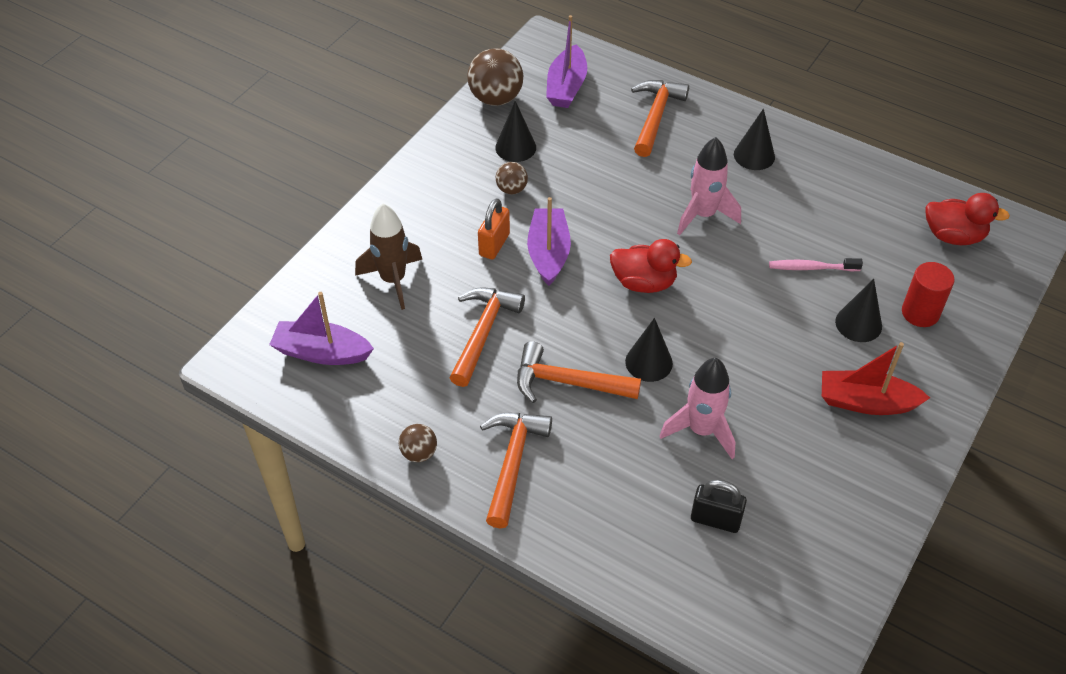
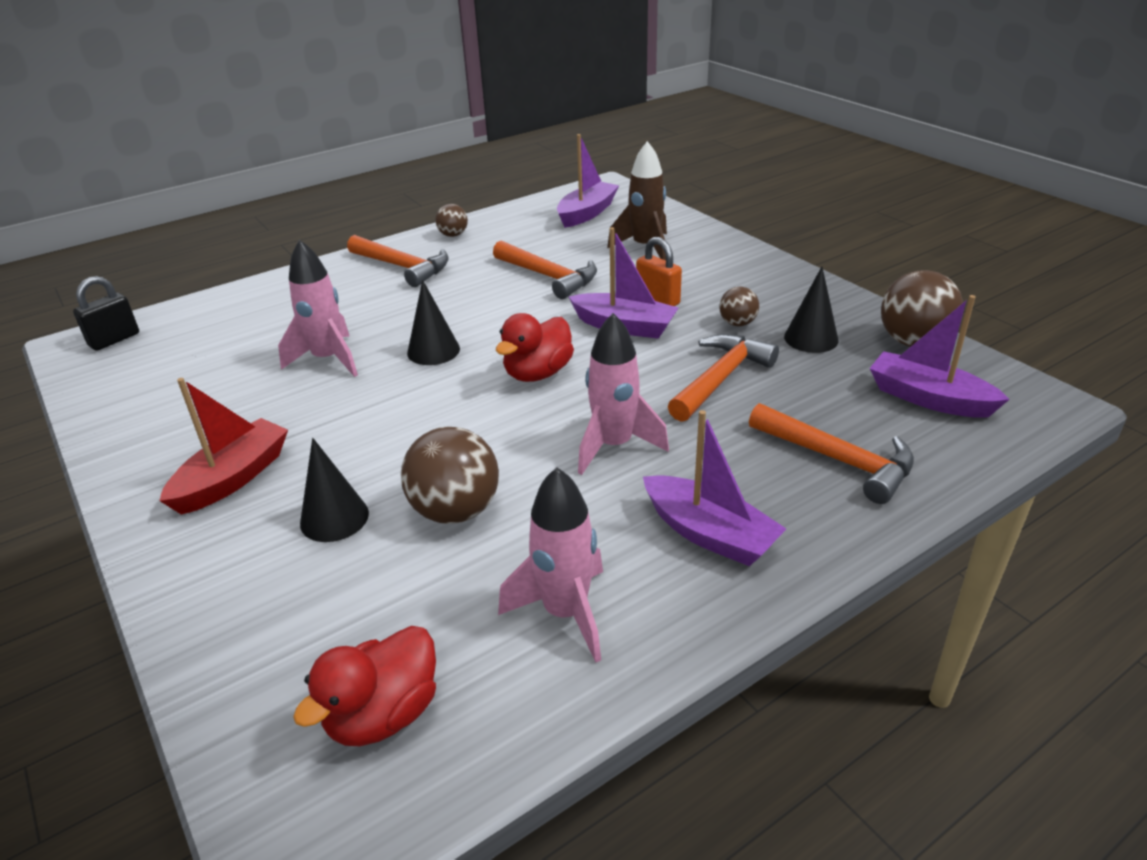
camera: 115 degrees right, 15 degrees down
orange hammer [517,341,641,403] -> orange hammer moved to [668,334,779,422]
black padlock [691,480,747,533] -> black padlock moved to [73,276,139,351]
black cone [734,109,775,170] -> purple boat [643,410,786,566]
pink toothbrush [769,258,863,271] -> brown ball [401,427,499,524]
red cylinder [902,262,955,327] -> none
none -> pink rocket [498,467,603,663]

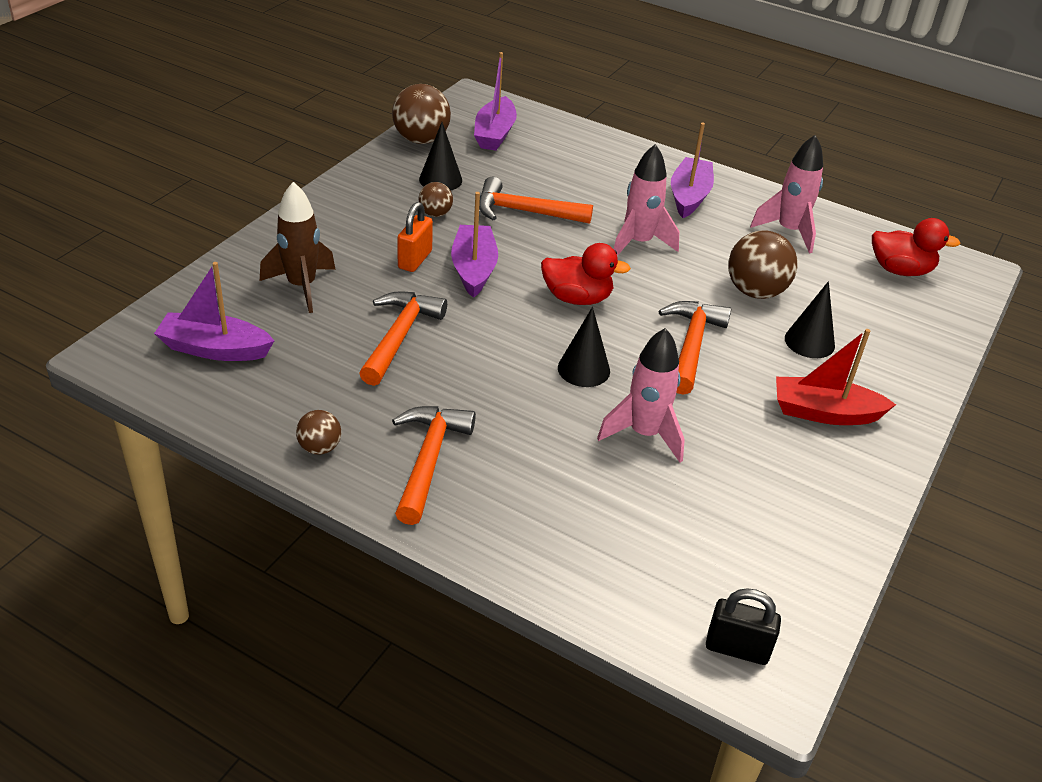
camera: 120 degrees left, 5 degrees up
orange hammer [749,403,914,504] -> orange hammer moved to [659,301,731,395]

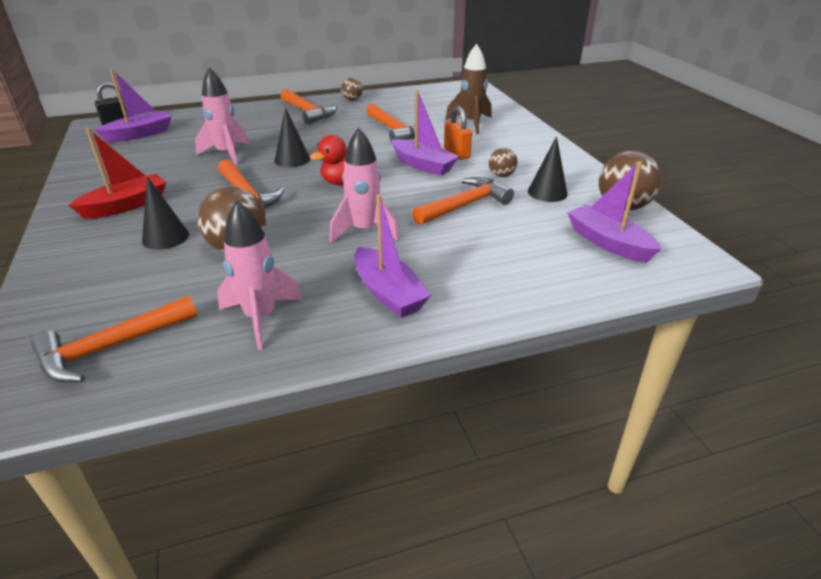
camera: 135 degrees right, 5 degrees down
purple boat [154,262,274,361] -> purple boat moved to [96,69,172,142]
red duck [872,218,960,276] -> orange hammer [31,296,197,383]

